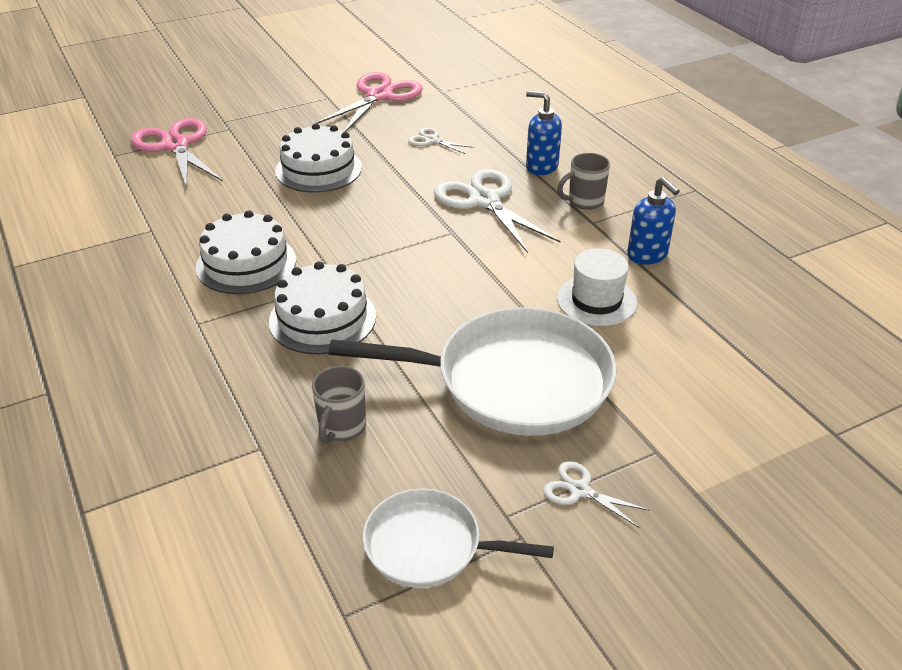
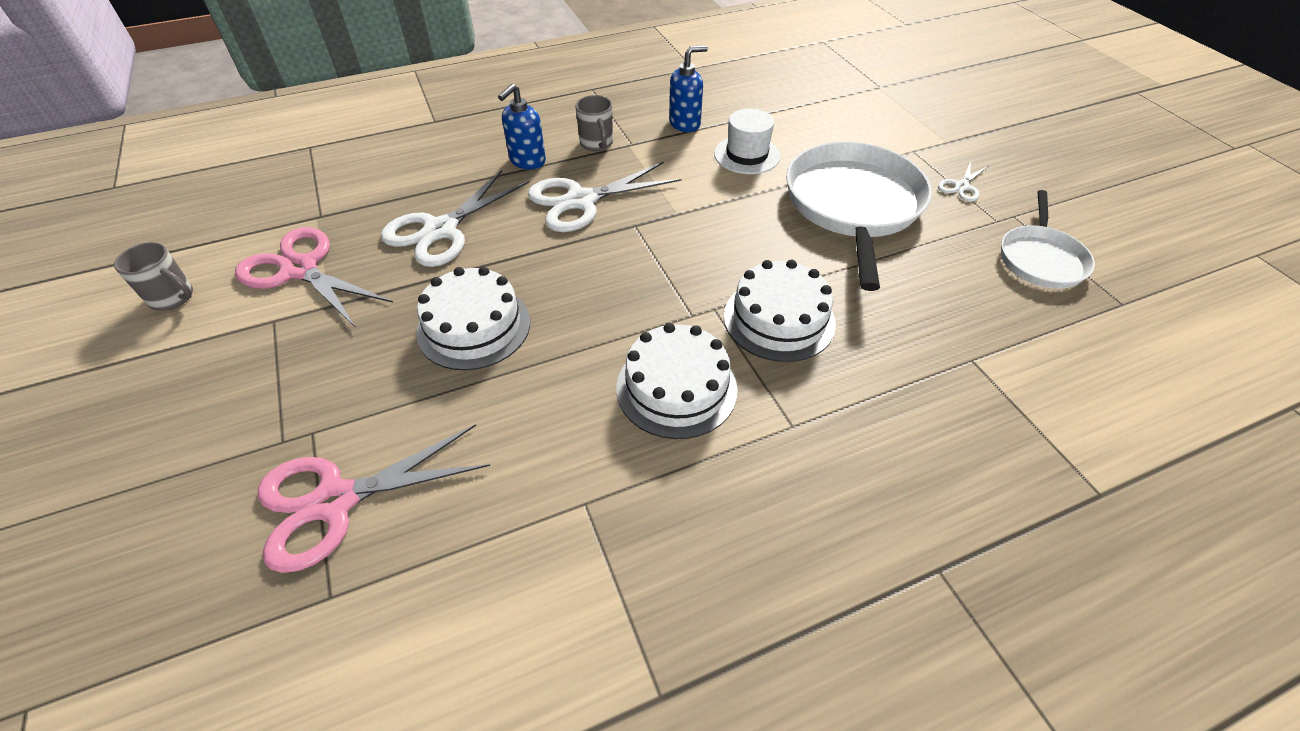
camera: 85 degrees left, 10 degrees up
grey mug [312,366,366,444] -> grey mug moved to [114,242,193,311]
white scissors [408,127,474,154] -> white scissors [381,170,529,267], size x2.06

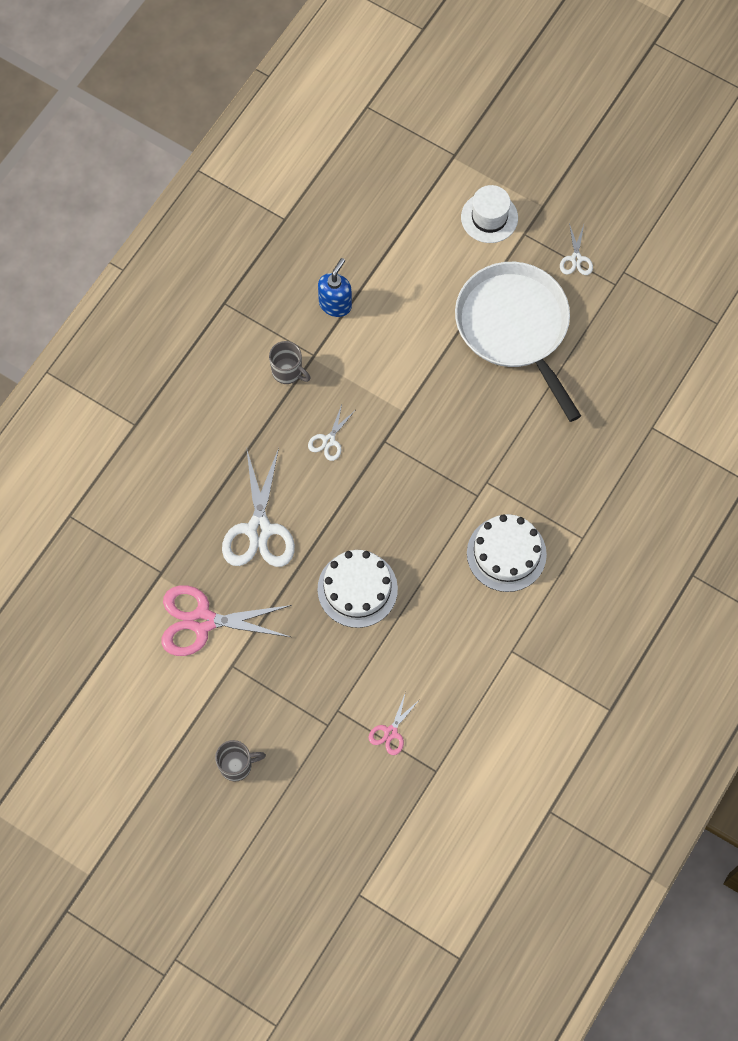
camera: 35 degrees left, 20 degrees up
grey mug [114,242,193,311] -> grey mug moved to [215,740,266,781]
pink scissors [258,424,490,573] -> pink scissors [369,692,419,755], size x0.48
blue soap dispenser [498,84,546,169] -> none
white scissors [528,162,681,232] -> white scissors [308,405,355,461], size x0.48
white hat [714,109,781,174] -> white hat moved to [461,185,518,243]
white cake [724,260,836,362] -> none
white pan [1001,190,1095,289] -> none

